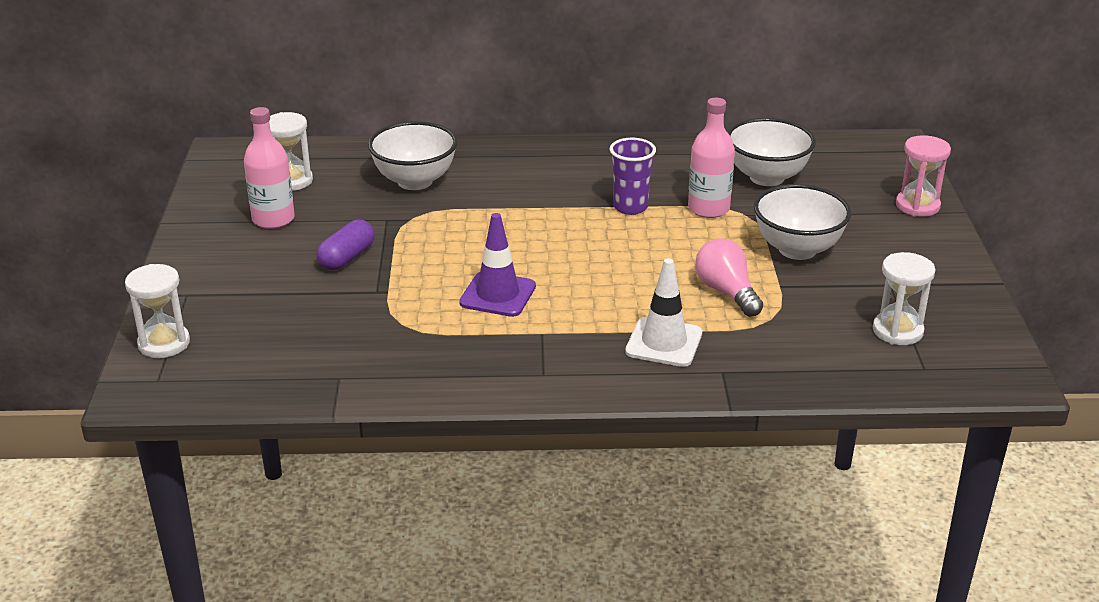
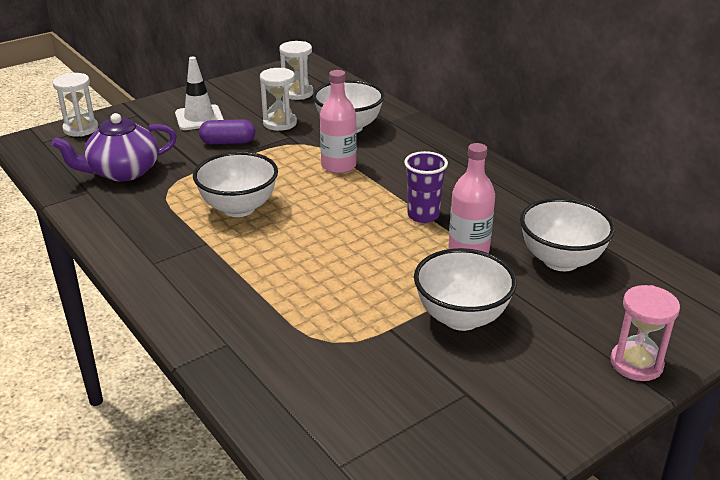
camera: 55 degrees right, 0 degrees up
pink bottle [244,107,295,229] -> pink bottle moved to [320,70,357,174]
purple traffic cone [459,213,536,317] -> white bowl [193,152,278,217]
white traffic cone [625,258,702,367] -> white traffic cone moved to [175,57,224,130]
pink light bulb [695,238,763,317] -> none
white hourglass [873,252,936,345] -> white hourglass moved to [260,68,297,131]
none -> purple teapot [51,113,177,182]

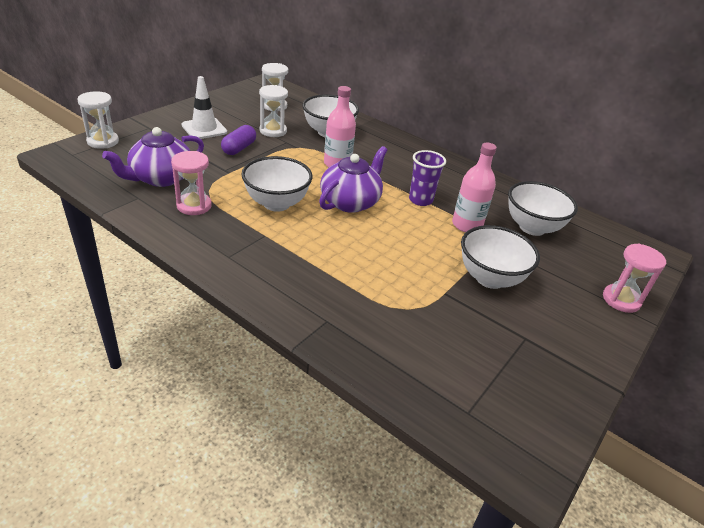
camera: 20 degrees left, 5 degrees up
purple capsule [199,119,256,144] -> purple capsule turned 45 degrees counterclockwise [221,125,256,155]
none -> pink hourglass [171,151,212,215]
none -> purple teapot [319,146,387,213]

